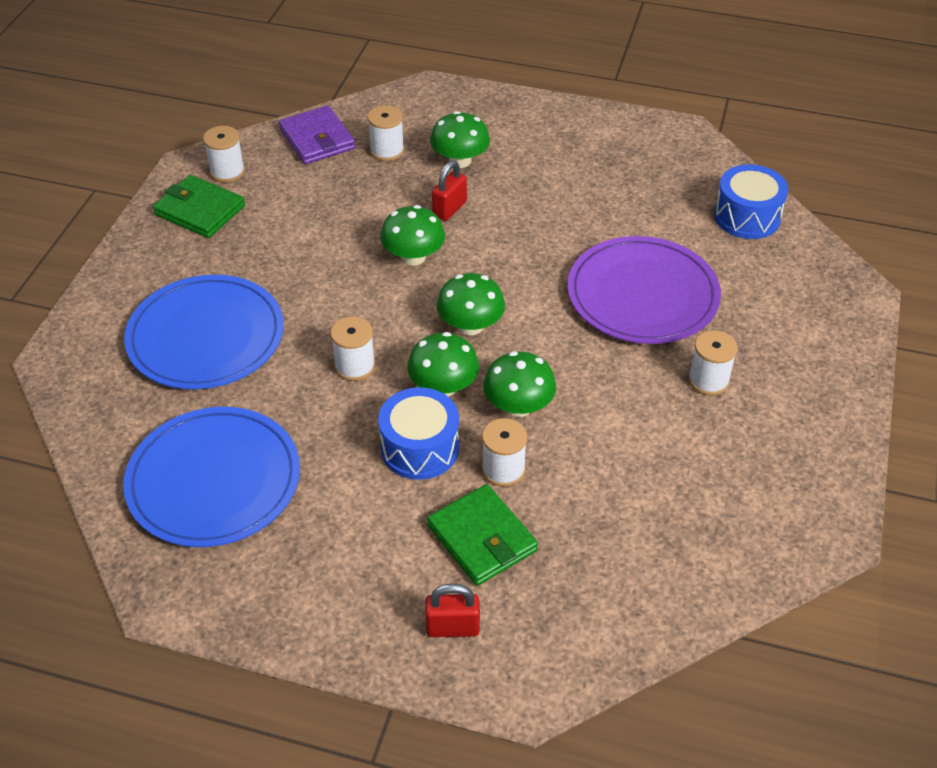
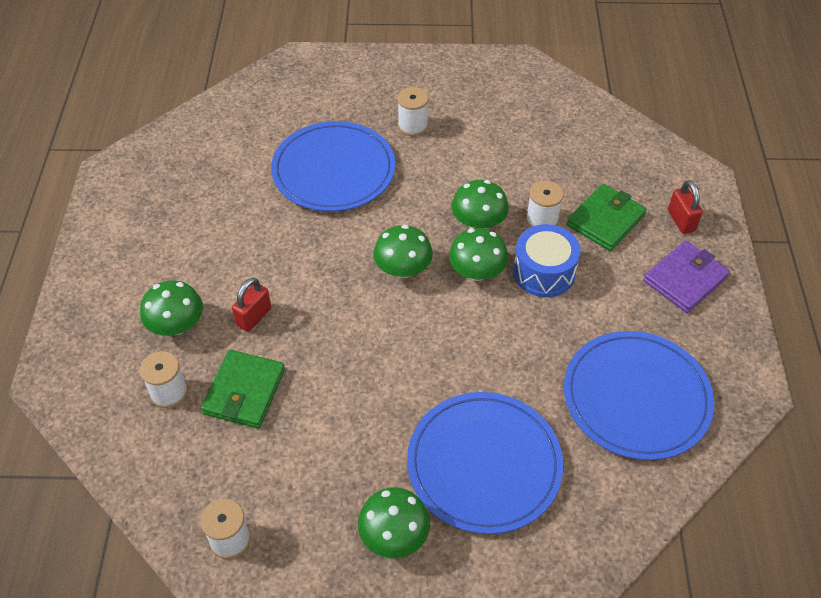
camera: 105 degrees left, 5 degrees up
green wallet [153,175,245,238] -> green wallet moved to [201,350,285,428]
purple wallet [279,106,355,164] -> purple wallet moved to [643,241,730,313]
white spool [331,316,375,381] -> none
green mushroom [380,205,445,266] -> green mushroom moved to [358,487,430,558]
red padlock [432,161,467,221] -> red padlock turned 75 degrees counterclockwise [232,278,271,332]
purple plate [568,236,721,344] -> blue plate [271,121,395,212]
blue drum [714,164,788,239] -> none

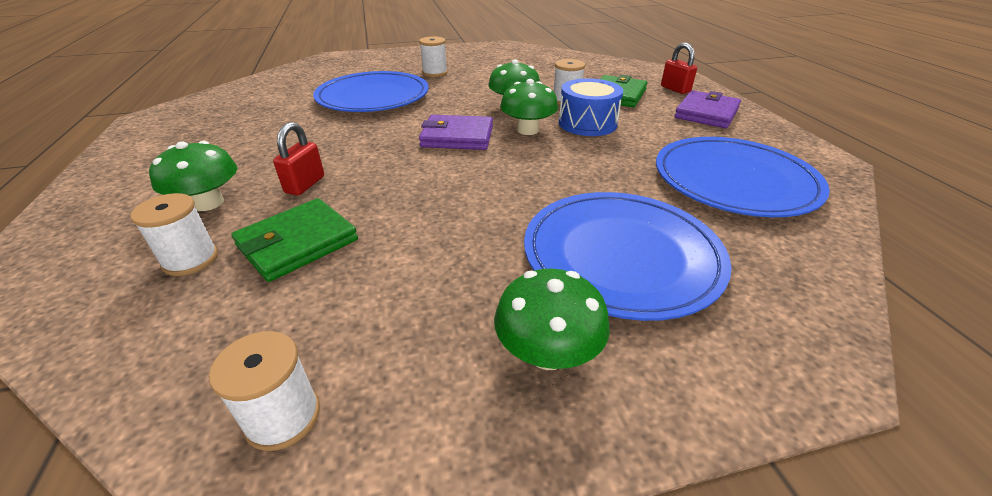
camera: 15 degrees left, 15 degrees down
green wallet [201,350,285,428] -> green wallet turned 45 degrees clockwise [231,198,358,282]
green mushroom [373,225,433,278] -> purple wallet [419,115,493,150]

